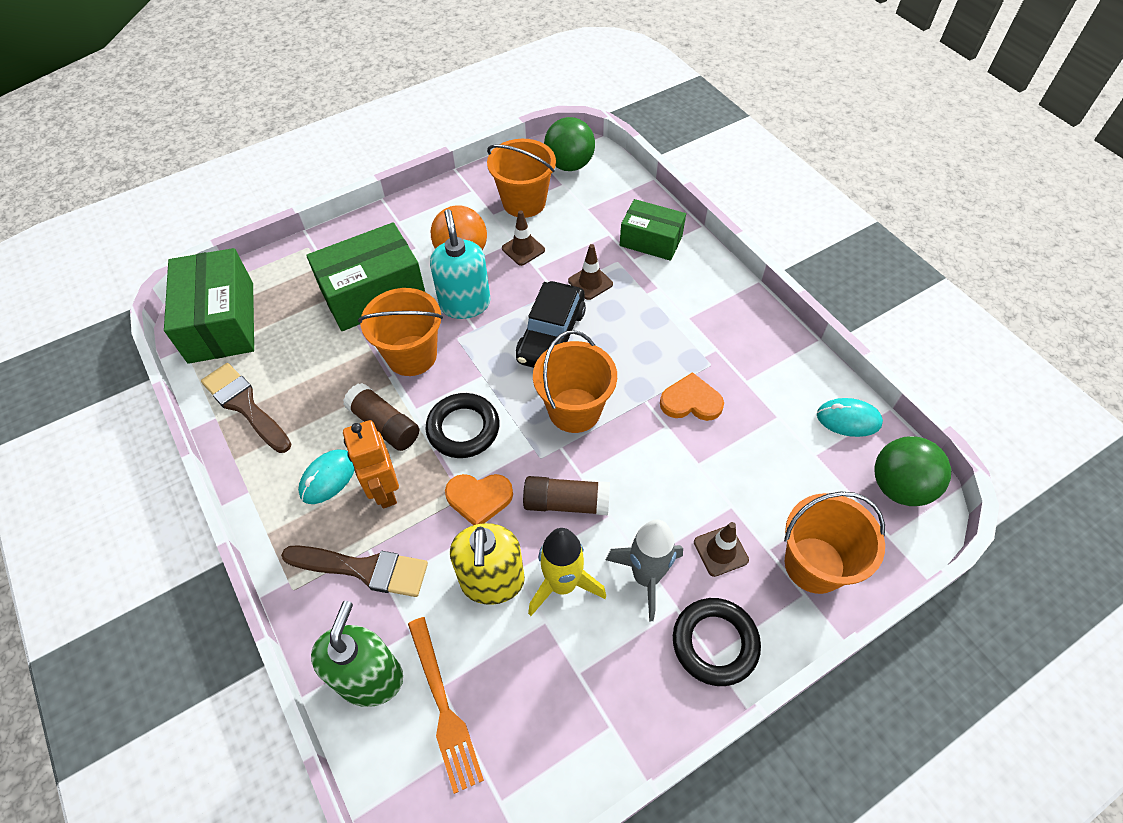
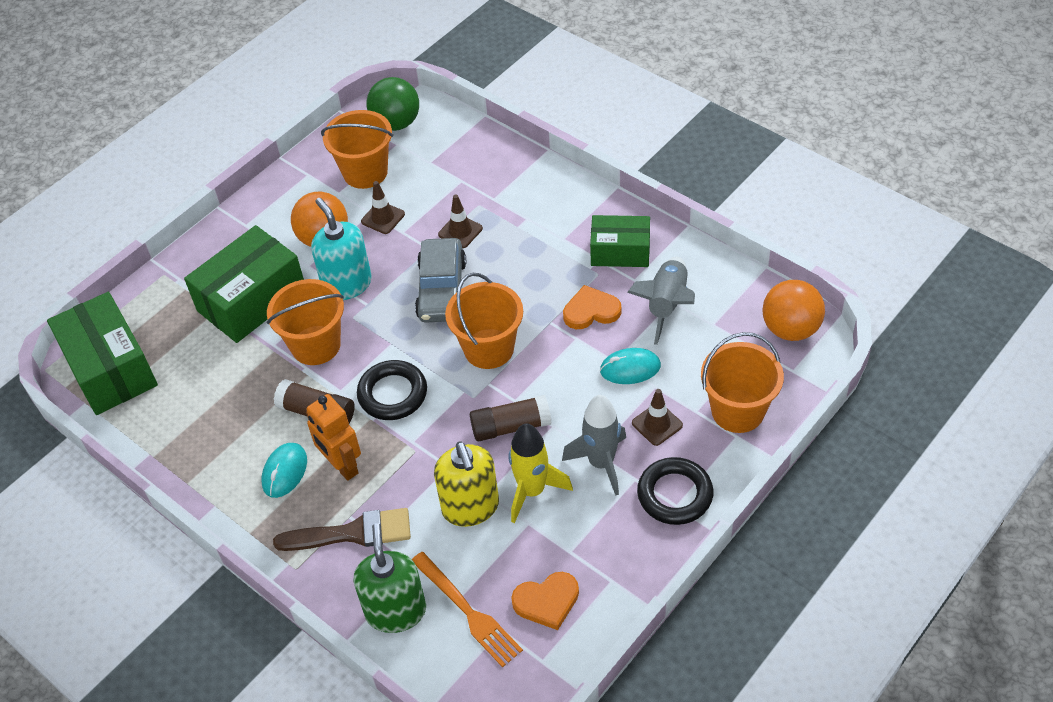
camera: 15 degrees left, 5 degrees down
brown brush [201,363,292,453] -> none
orange heart [445,474,513,525] -> orange heart moved to [511,572,579,630]
black car [516,281,586,368] -> grey car [415,238,466,322]
green box [620,199,686,261] -> green box moved to [590,215,650,267]
turquoise mouse [817,398,883,437] -> turquoise mouse moved to [600,348,661,384]
green ball [874,436,951,506] -> orange ball [762,280,825,341]
none -> grey rocket [627,257,695,345]

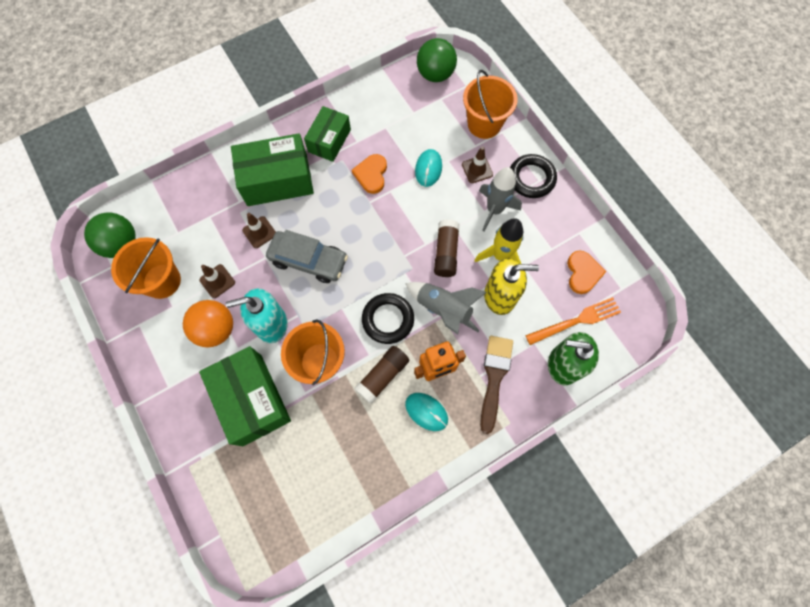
camera: 75 degrees left, 20 degrees up
green box [47,292,158,415] -> green box moved to [231,133,314,206]
orange bucket [445,273,523,369] -> none
grey rocket [627,257,695,345] -> grey rocket moved to [406,282,487,335]
orange ball [762,280,825,341] -> green ball [417,38,457,82]

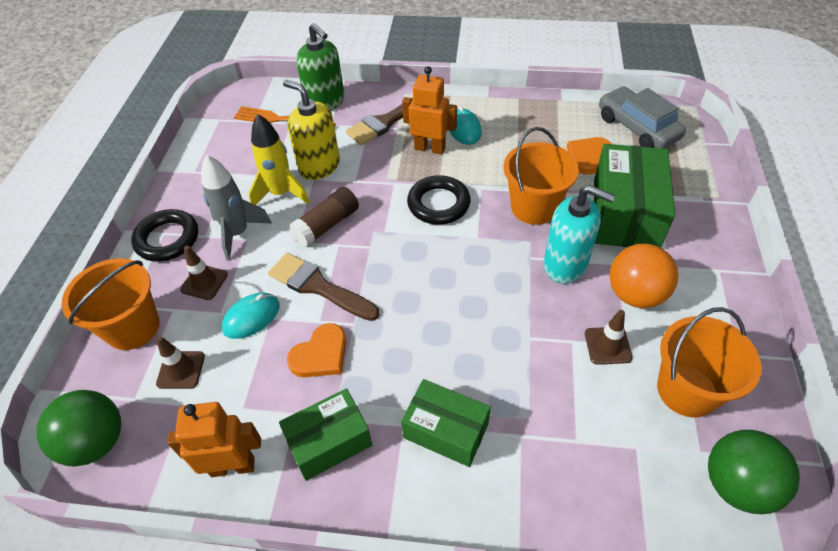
camera: 140 degrees left, 20 degrees down
green box [231,133,314,206] -> green box [401,379,491,467], size x0.63
brown traffic cone [242,213,276,248] -> brown traffic cone moved to [156,336,205,389]
grey car [266,230,348,283] -> grey car moved to [599,86,686,149]
brown glue stick [354,346,409,404] -> none
grey rocket [406,282,487,335] -> none
orange heart [567,250,606,294] -> orange heart moved to [567,137,611,175]
none -> orange robot [167,402,261,477]
none -> brown brush [268,253,380,321]

